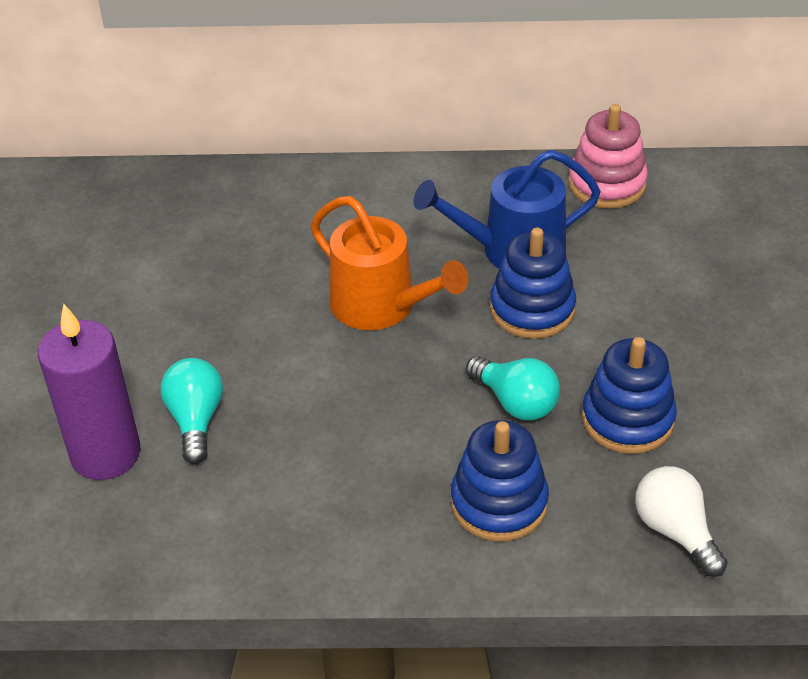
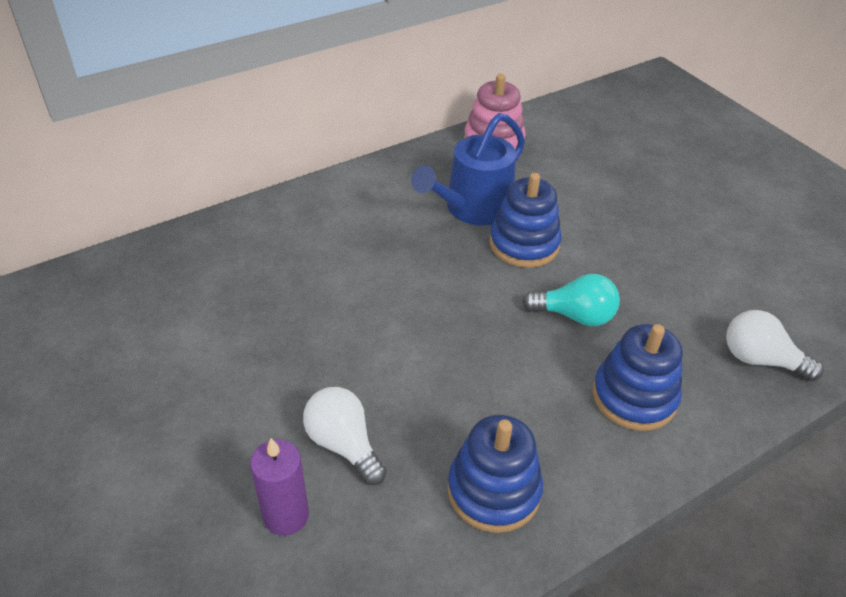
camera: 35 degrees left, 0 degrees up
purple candle [38,304,140,480] -> purple candle [250,438,309,536], size x0.63
turquoise light bulb [161,358,223,464] -> white light bulb [303,387,387,485]
orange watering can [310,196,469,330] -> none
blue stacking toy [582,337,677,454] -> blue stacking toy moved to [447,415,543,533]

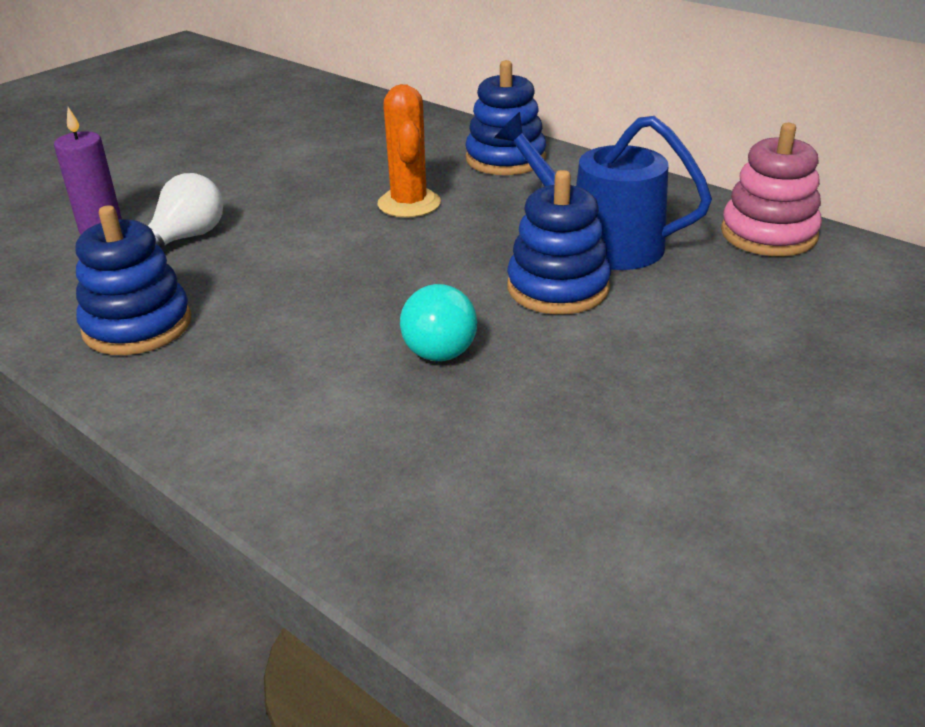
camera: 75 degrees right, 10 degrees down
blue stacking toy [592,324,683,431] -> blue stacking toy moved to [465,60,546,175]
white light bulb [726,310,824,381] -> none
none -> orange cactus [377,84,441,218]

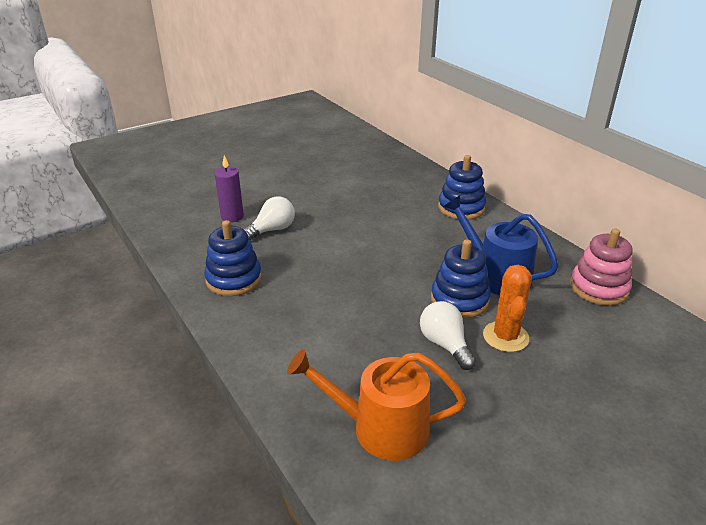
camera: 15 degrees right, 0 degrees up
orange cactus [377,84,441,218] -> orange cactus moved to [483,265,532,352]
turquoise light bulb [400,284,477,361] -> none
none -> orange watering can [287,349,466,461]
none -> white light bulb [420,301,476,370]

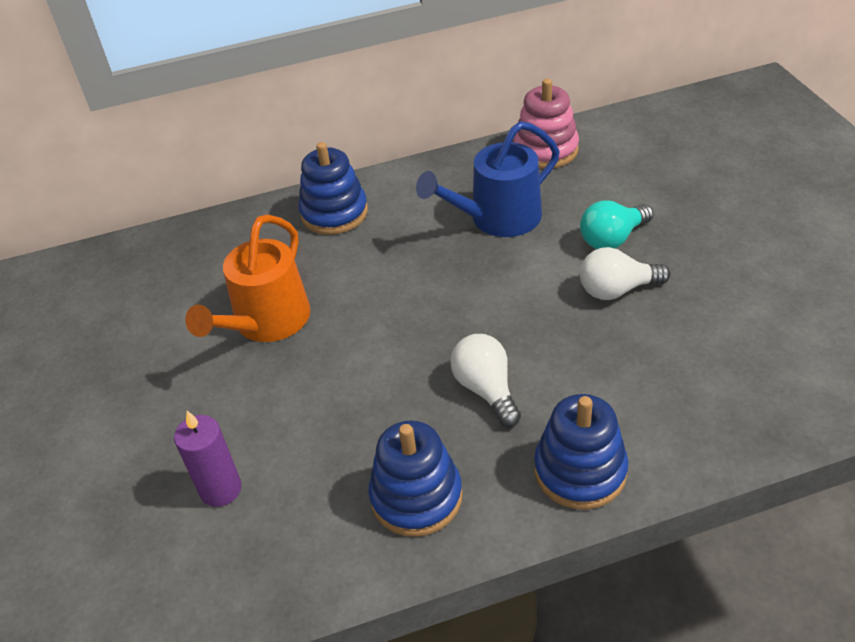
camera: 70 degrees left, 10 degrees up
white light bulb [244,196,295,241] -> white light bulb moved to [450,334,521,427]
orange watering can [287,349,466,461] -> orange watering can moved to [185,214,310,342]
blue stacking toy [431,240,491,319] -> blue stacking toy moved to [534,394,628,509]
orange cactus [483,265,532,352] -> turquoise light bulb [580,200,653,249]

